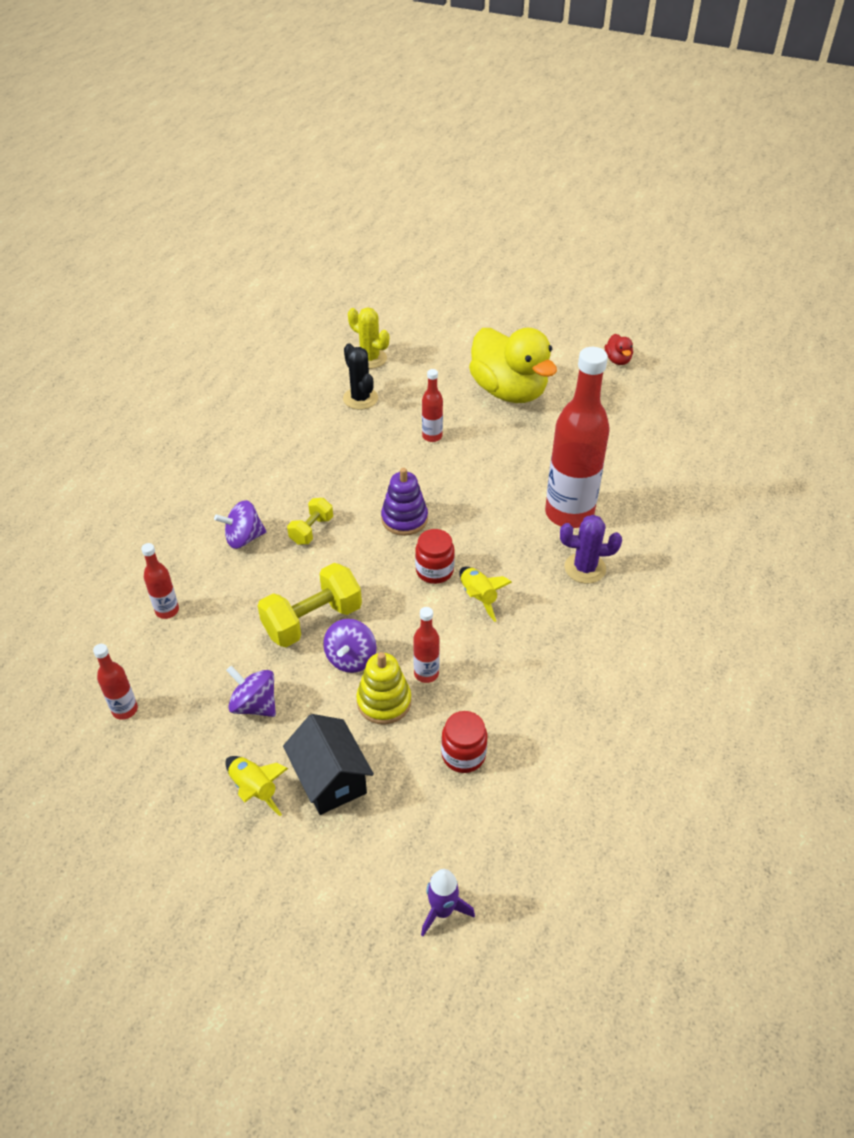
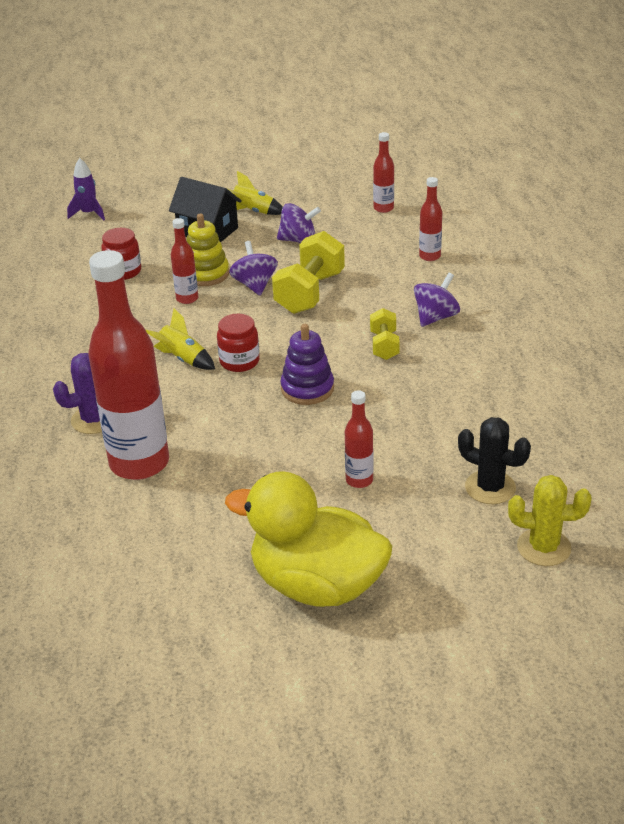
camera: 150 degrees right, 10 degrees down
red duck [605,334,633,365] -> none

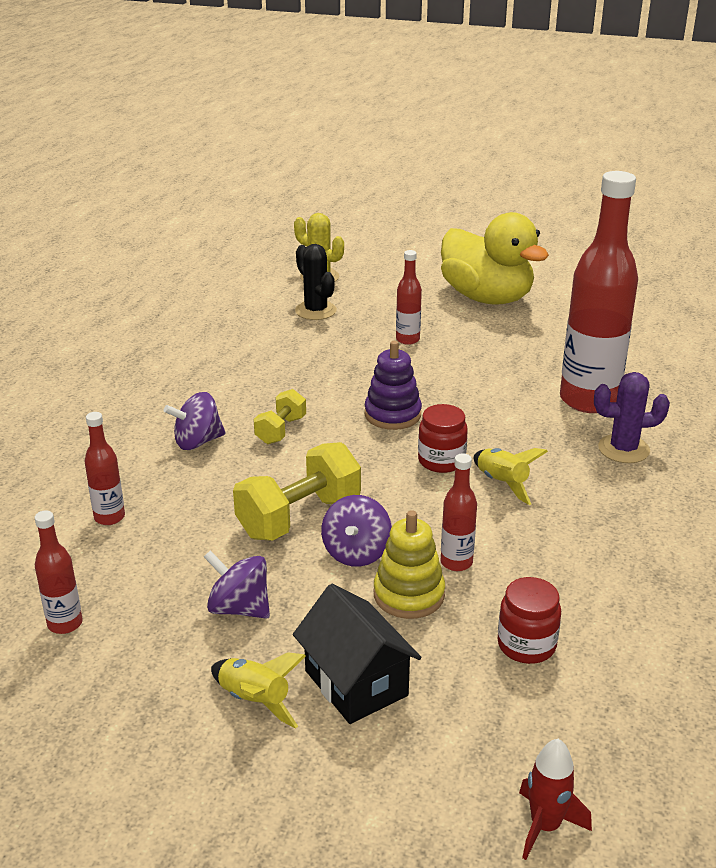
camera: 155 degrees left, 5 degrees down
purple rocket [67,158,105,220] -> red rocket [519,739,592,860]

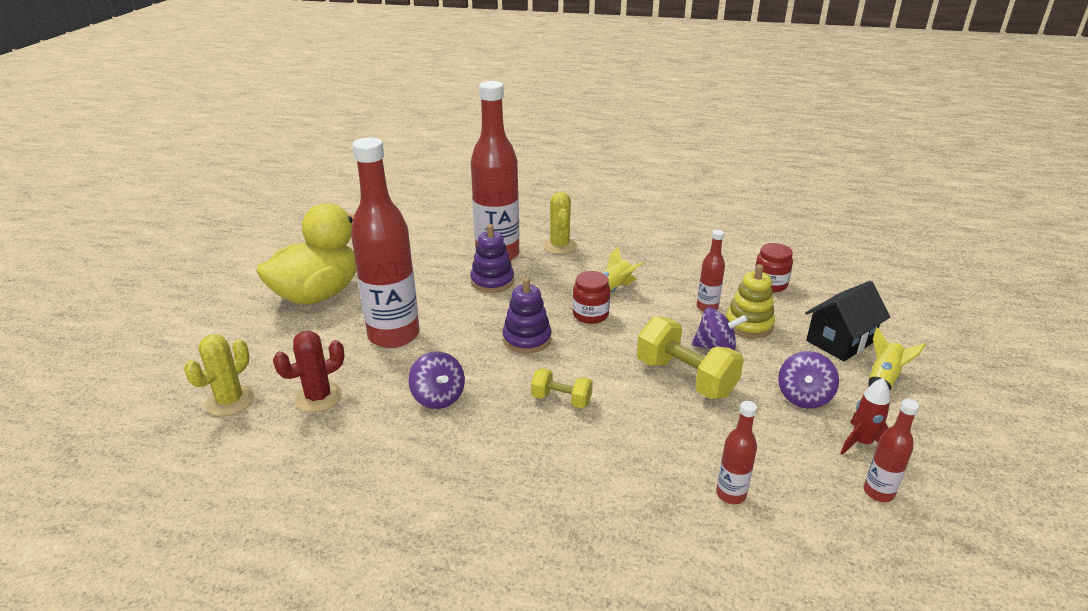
camera: 95 degrees left, 0 degrees up
purple spinning top [164,392,226,450] -> purple spinning top moved to [409,351,465,409]
black cactus [295,244,337,320] -> red cactus [273,331,345,412]
red bottle [396,250,422,345] -> red bottle [351,137,420,348], size x2.25
red rocket [519,739,592,860] -> red rocket moved to [841,378,890,455]
purple cactus [594,372,670,463] -> yellow cactus [543,191,577,254]
none -> purple stacking toy [470,224,514,293]

